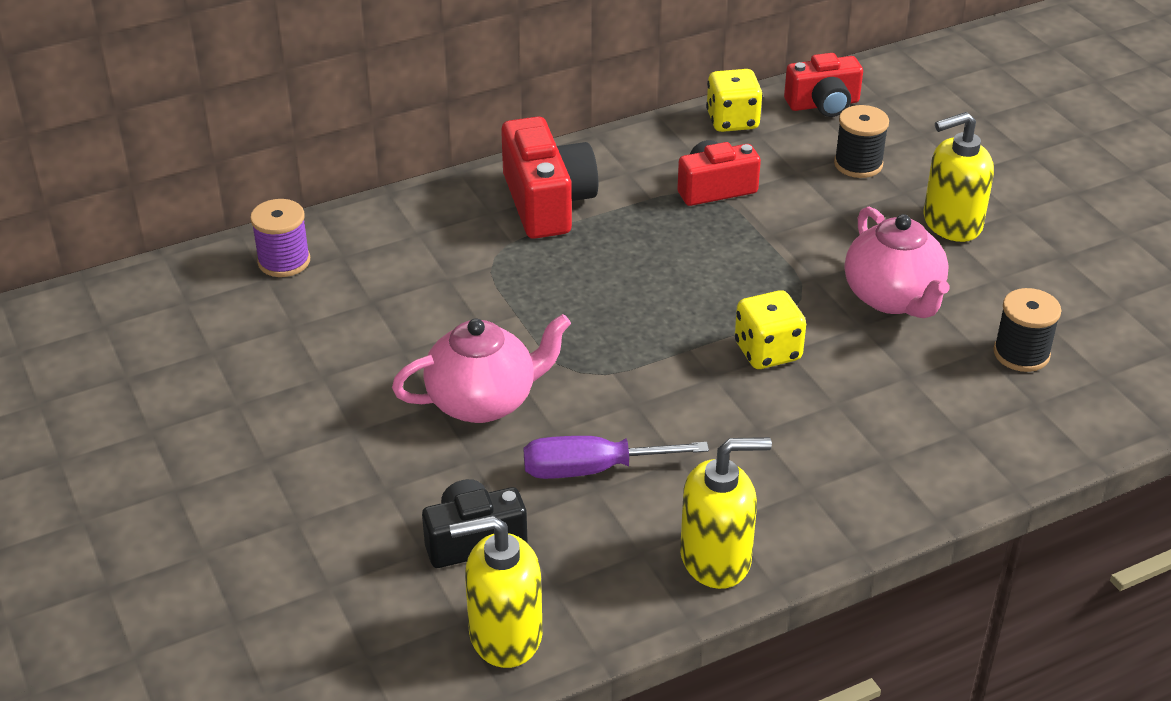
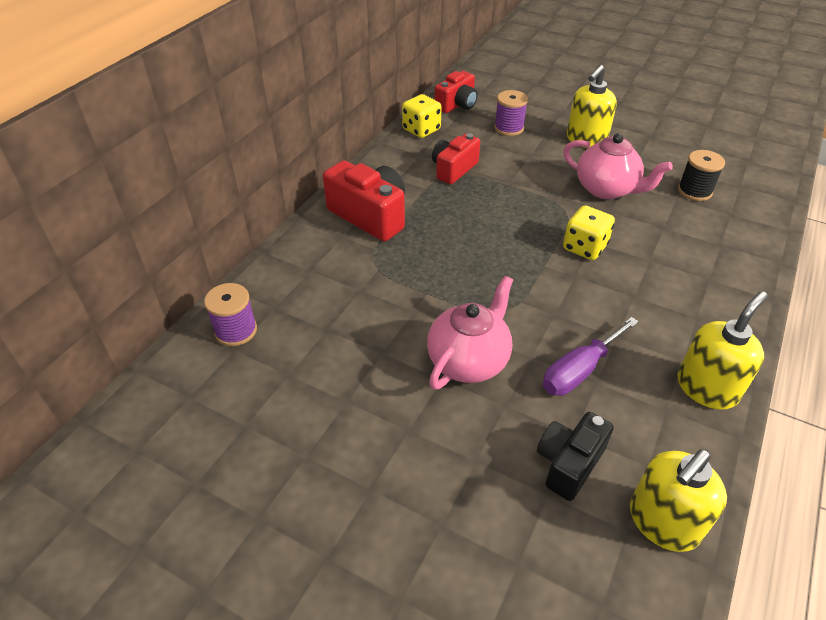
camera: 35 degrees left, 5 degrees up
black spool [834,105,889,178] -> purple spool [494,90,528,136]

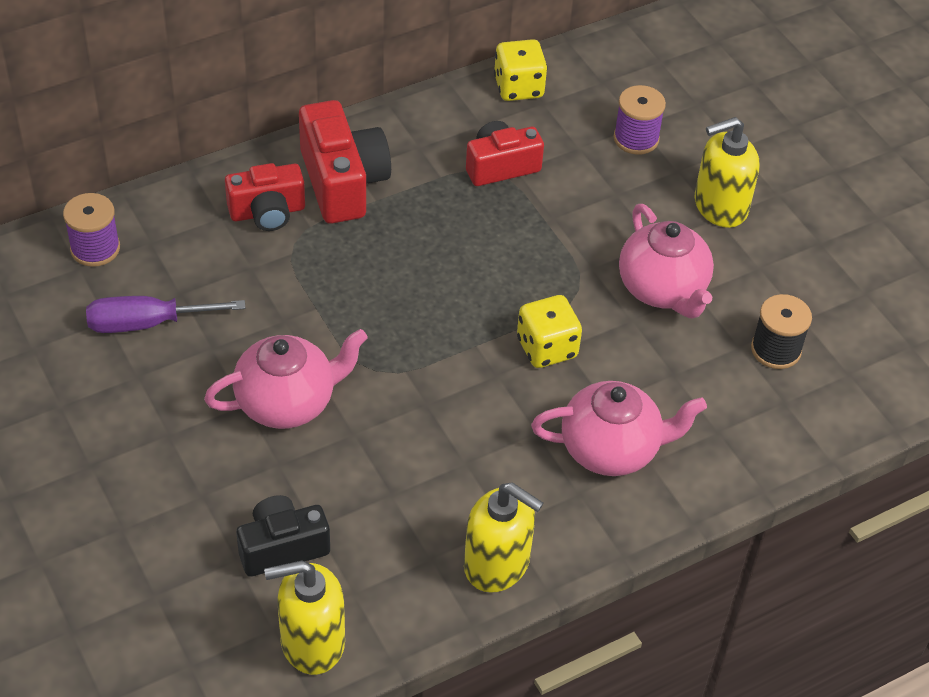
camera: 30 degrees right, 5 degrees up
red camera [435,71,478,113] -> red camera moved to [225,163,305,231]
purple screwdriver [543,317,639,396] -> purple screwdriver moved to [86,296,246,333]
yellow soap dispenser [677,291,768,410] -> yellow soap dispenser turned 45 degrees clockwise [464,483,544,593]
none -> pink teapot [531,381,707,476]

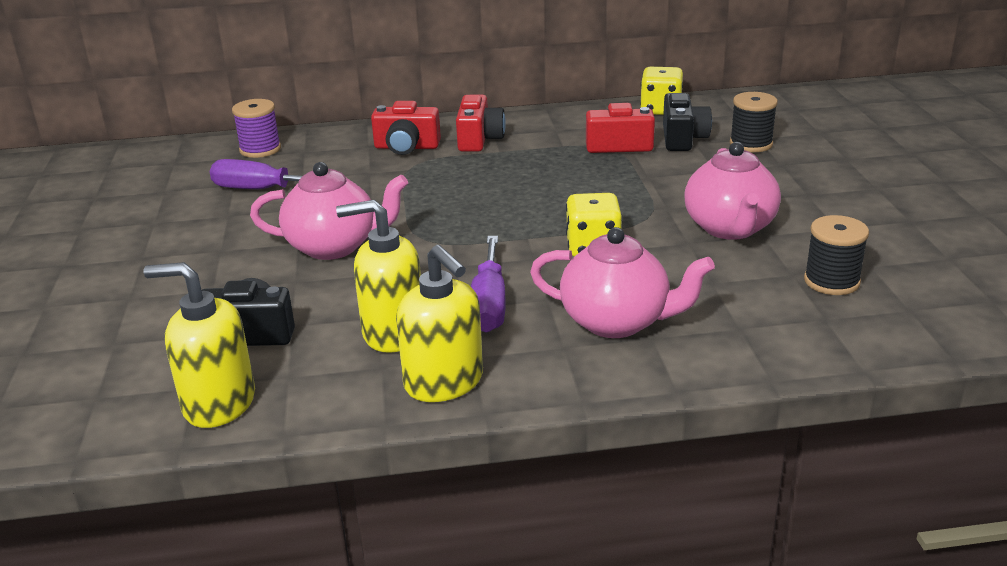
camera: 25 degrees right, 20 degrees down
red camera [299,100,391,224] -> red camera [456,95,506,152], size x0.66
purple spool [613,85,666,155] -> black spool [730,92,778,152]
yellow soap dispenser [695,117,760,228] -> yellow soap dispenser moved to [336,200,421,353]
none -> purple screwdriver [471,236,506,333]
none -> black camera [663,93,712,151]

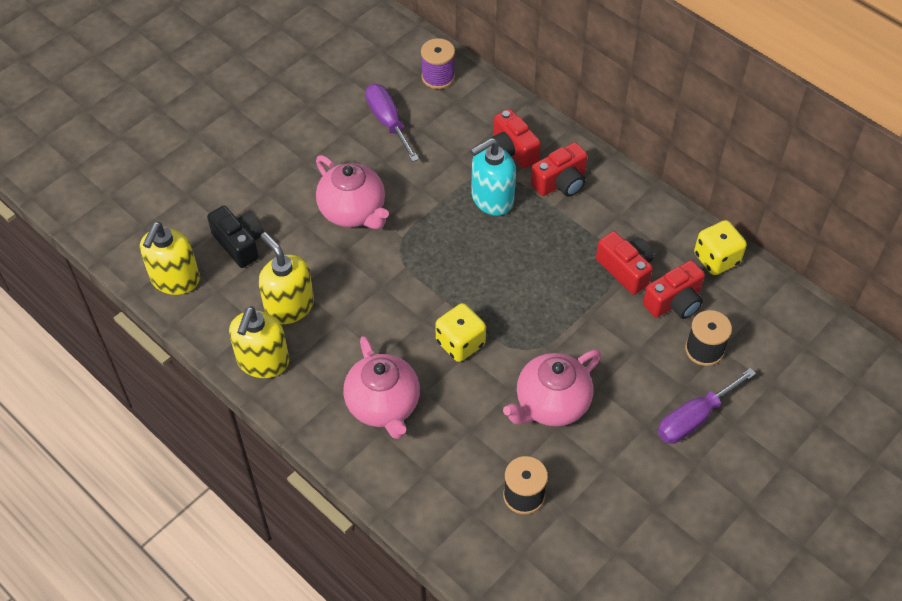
camera: 50 degrees right, 25 degrees up
yellow soap dispenser [144,262,255,428] -> yellow soap dispenser turned 135 degrees counterclockwise [140,222,200,295]
purple screwdriver [471,236,506,333] -> purple screwdriver moved to [658,368,756,444]
black camera [663,93,712,151] -> red camera [643,260,705,319]
none -> turquoise soap dispenser [471,138,516,216]

